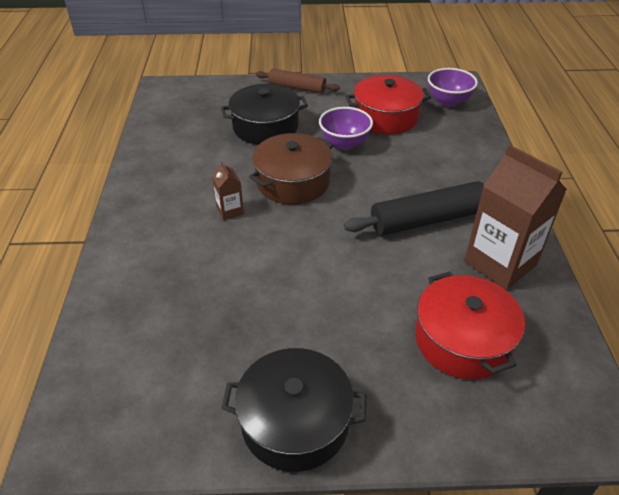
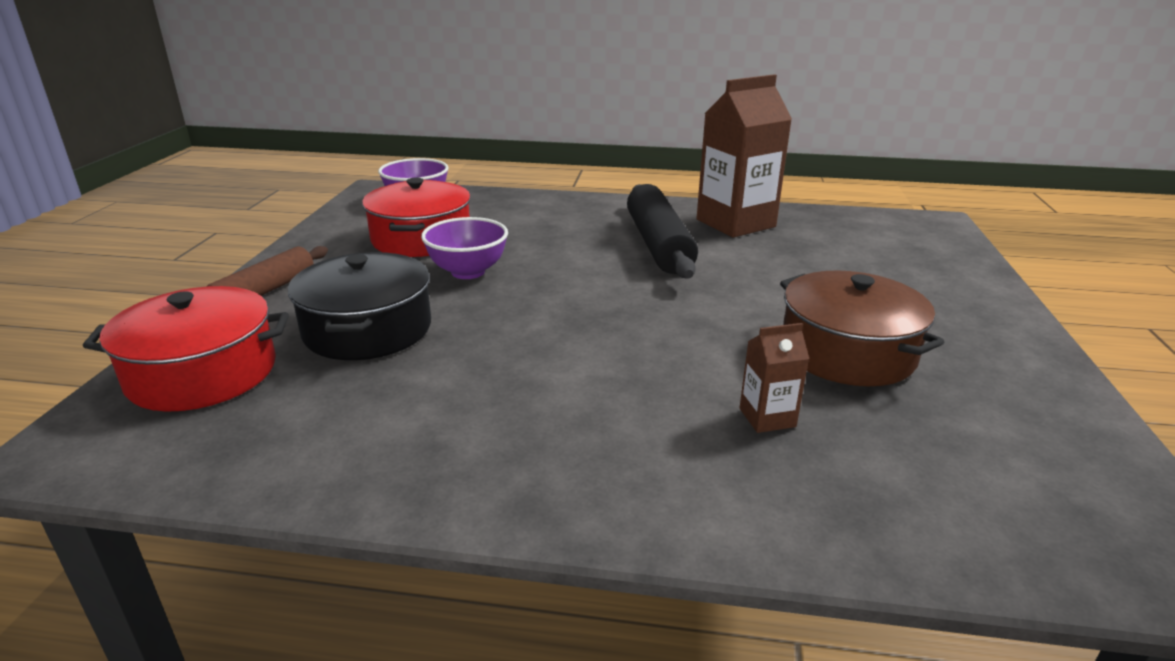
camera: 80 degrees left, 15 degrees down
brown carton [212,161,244,220] -> brown carton moved to [739,323,809,433]
black pot [222,348,366,472] -> none
brown pot [249,133,333,205] -> brown pot moved to [780,270,944,386]
red pot [415,272,525,380] -> red pot moved to [83,286,289,412]

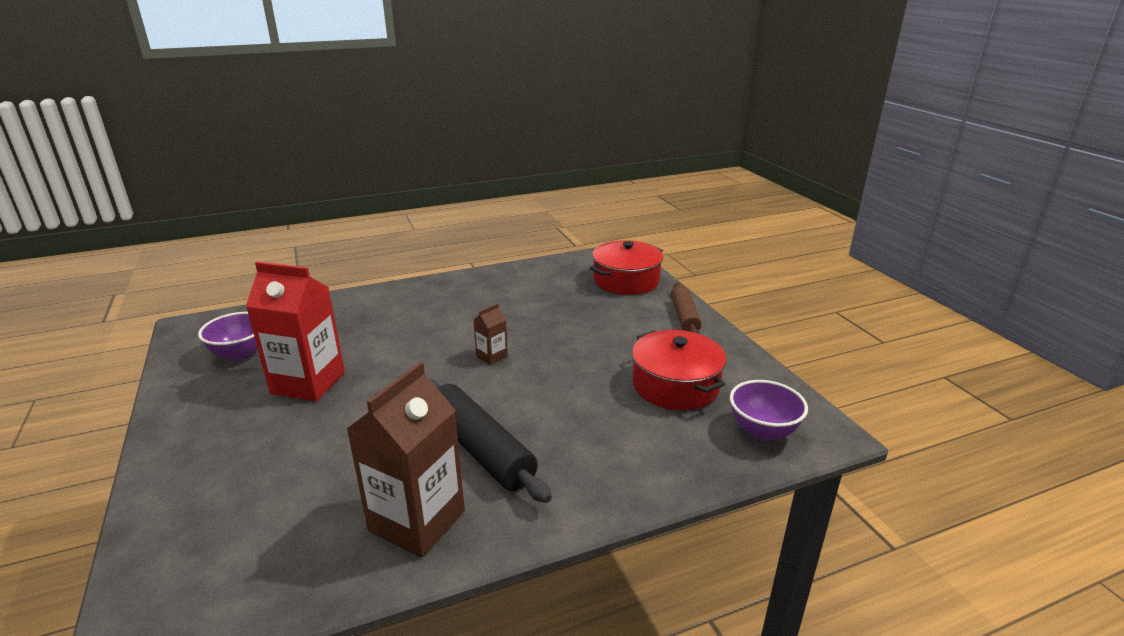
camera: 150 degrees right, 0 degrees up
black pot [288,252,431,360] -> none
purple bowl [421,217,508,279] -> purple bowl moved to [198,312,258,361]
brown carton [739,323,809,433] -> brown carton moved to [474,304,508,365]
brown pot [780,270,944,386] -> red carton [246,262,345,402]

